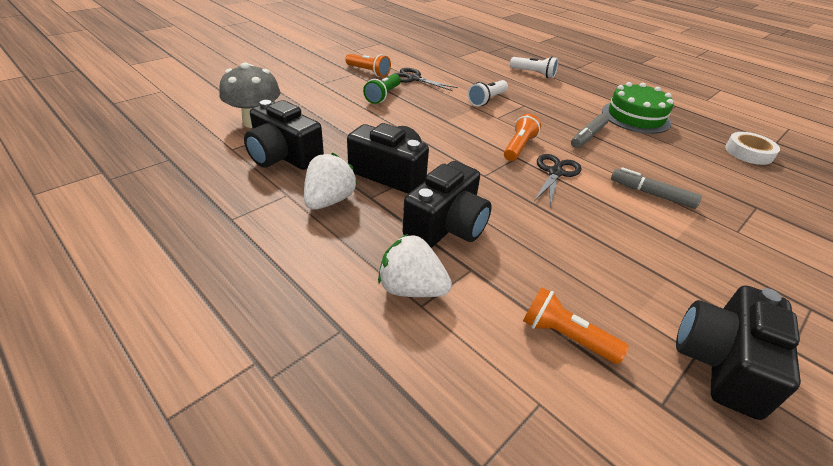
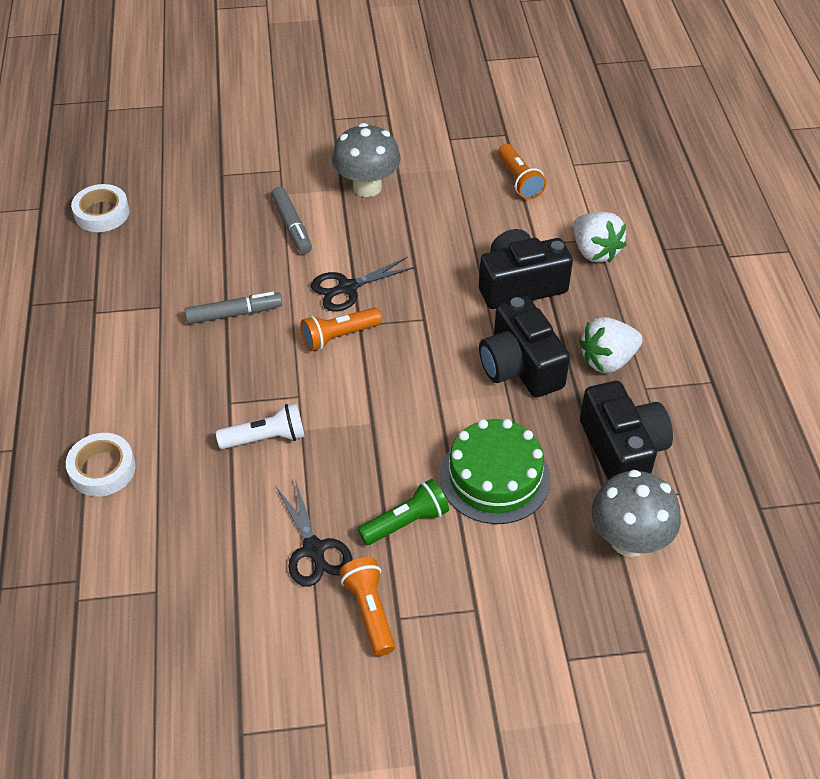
camera: 140 degrees left, 10 degrees up
white flashlight [510,56,558,78] -> white tape [66,433,136,497]
green cake [602,82,674,134] -> green cake moved to [440,419,551,524]
black camera [676,285,801,420] -> none
none -> grey mushroom [332,123,401,197]

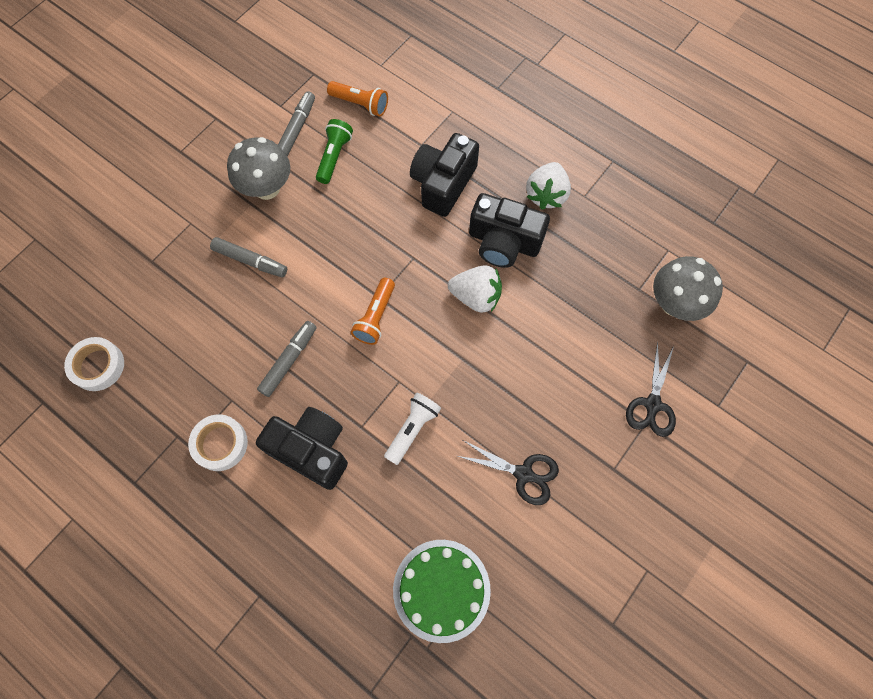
camera: 45 degrees left, 20 degrees up
white tape [66,433,136,497] -> white tape moved to [188,415,248,471]
black scissors [311,257,416,312] -> black scissors moved to [626,342,676,437]
orange flashlight [340,557,395,656] -> none
green flashlight [358,479,449,545] -> green flashlight moved to [316,119,353,184]
green cake [440,419,551,524] -> green cake moved to [393,540,491,643]
white strawberry [574,212,626,263] -> white strawberry moved to [448,265,502,312]
black camera [580,381,673,480] -> black camera moved to [256,407,348,490]
none -> grey marker [278,91,315,157]

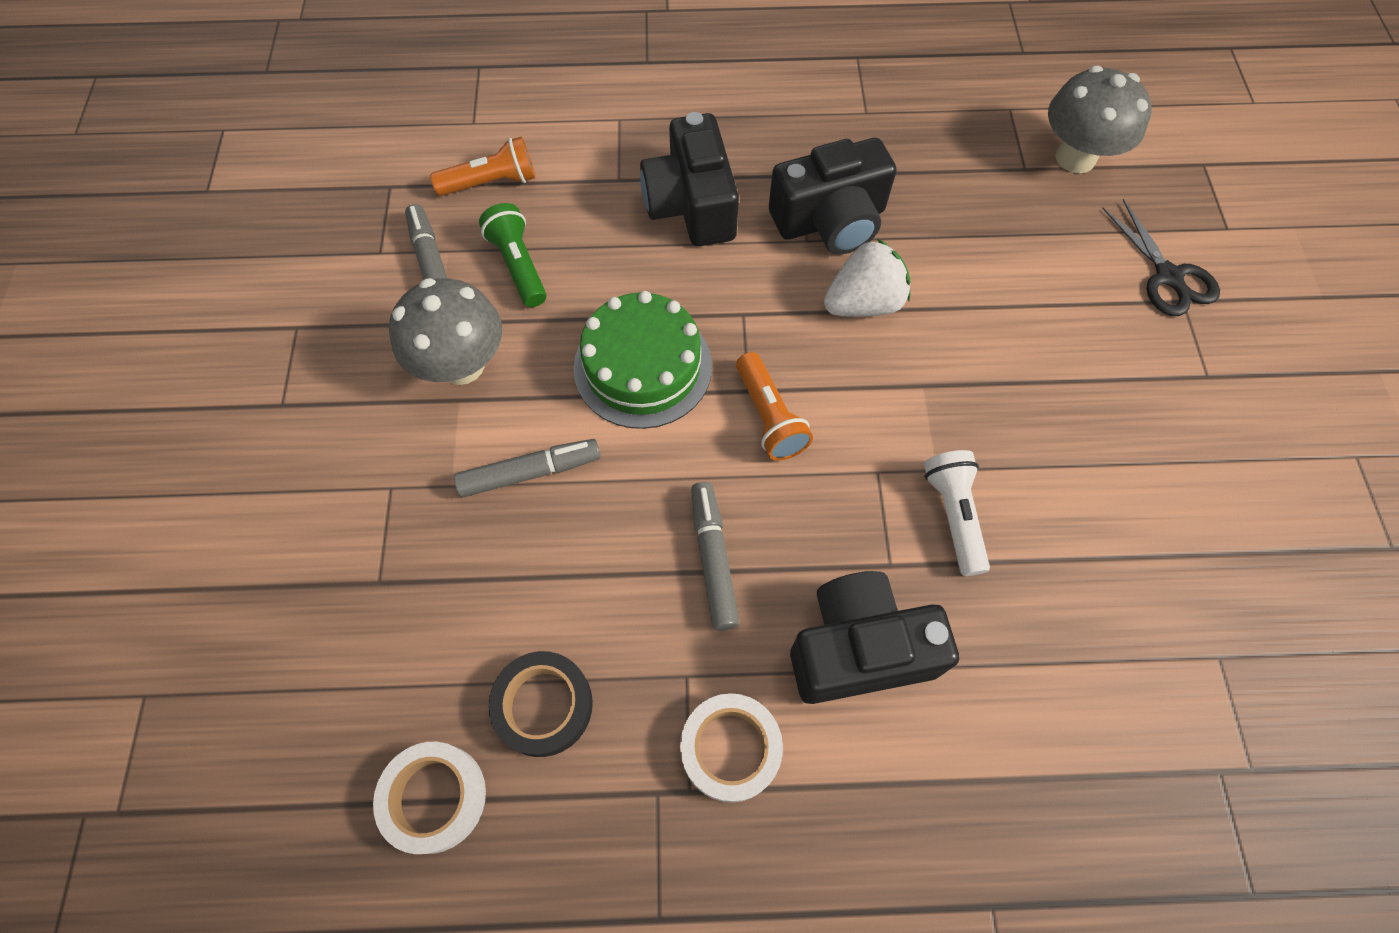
camera: 40 degrees left, 5 degrees down
green cake [393,540,491,643] -> green cake moved to [573,291,712,429]
black scissors [458,440,559,505] -> none
white strawberry [526,162,571,209] -> none
none -> black tape [488,651,593,757]

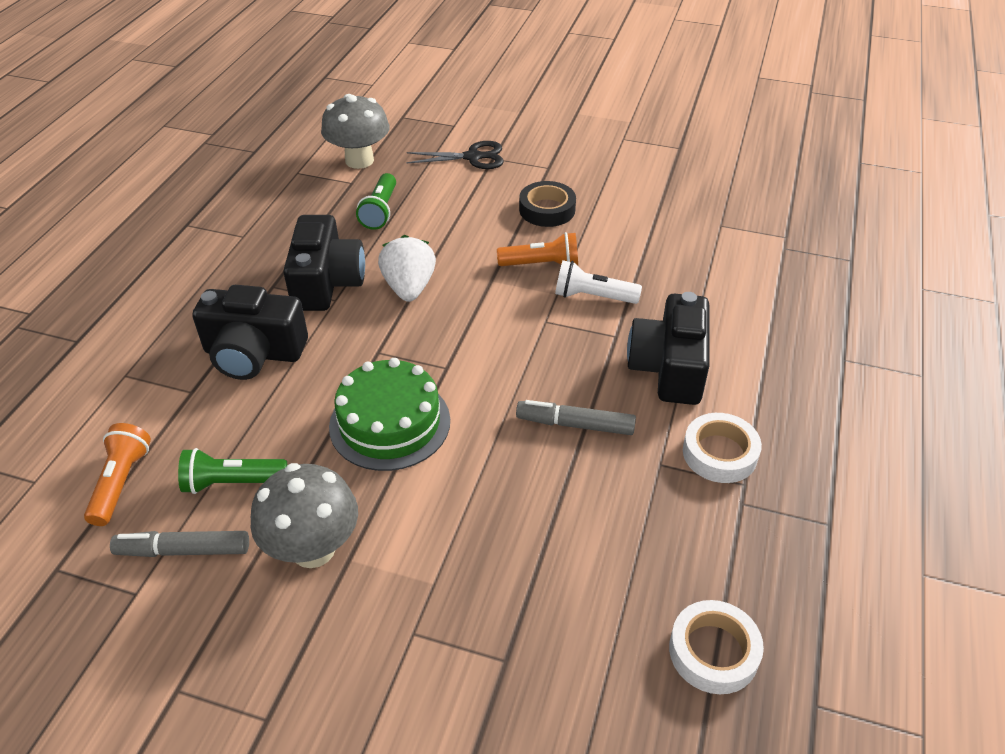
camera: 70 degrees left, 20 degrees down
grey marker [454,439,601,498] -> none
black tape [488,651,593,757] -> black tape moved to [519,181,576,227]
orange flashlight [736,352,813,461] -> orange flashlight moved to [497,232,578,266]
none -> green flashlight [356,173,396,230]

